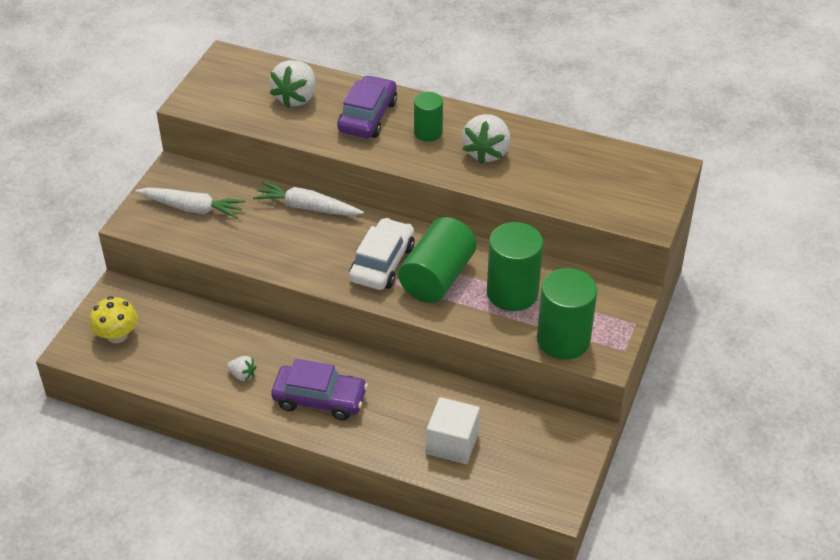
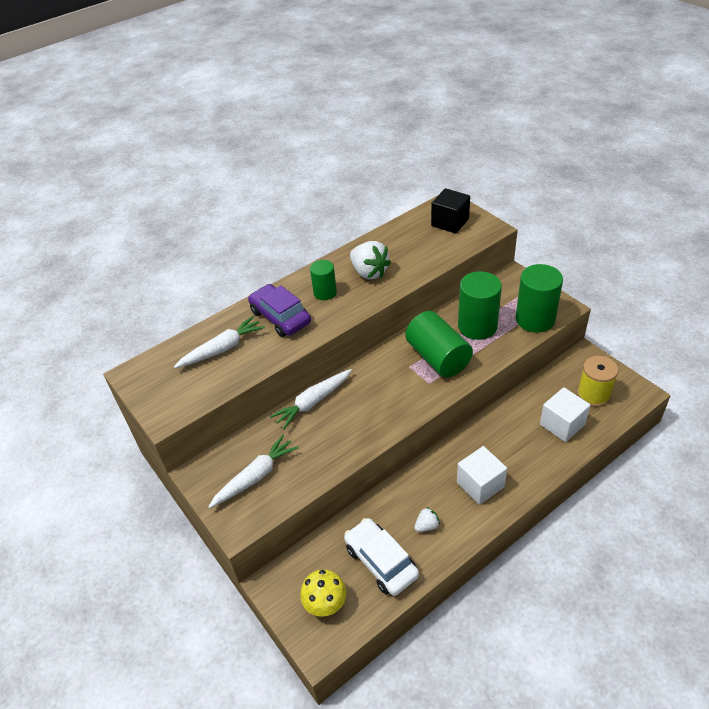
camera: 55 degrees left, 0 degrees up
white strawberry [270,60,316,108] -> white carrot [174,316,265,369]
purple car [271,359,368,420] -> white cube [457,446,507,505]
white car [349,218,414,290] -> white car moved to [344,518,419,596]
none -> black cube [431,188,470,234]
none -> yellow spool [577,356,618,407]

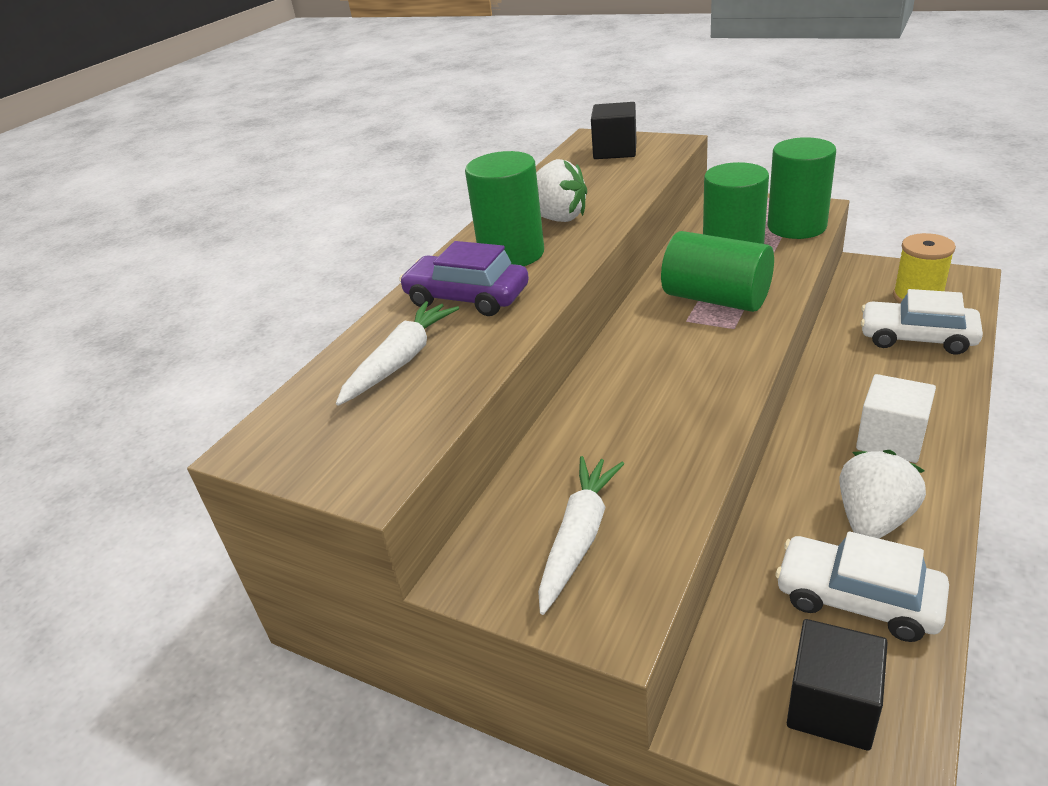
camera: 25 degrees left, 10 degrees down
white carrot [270,369,352,430] -> none
yellow mushroom [300,569,347,617] -> black cube [787,619,888,751]
green cylinder [310,260,337,300] -> green cylinder [465,151,544,266], size x1.71
white strawberry [414,507,440,532] -> white strawberry [839,450,926,538], size x1.99
white cube [540,387,590,442] -> white car [861,289,983,355]

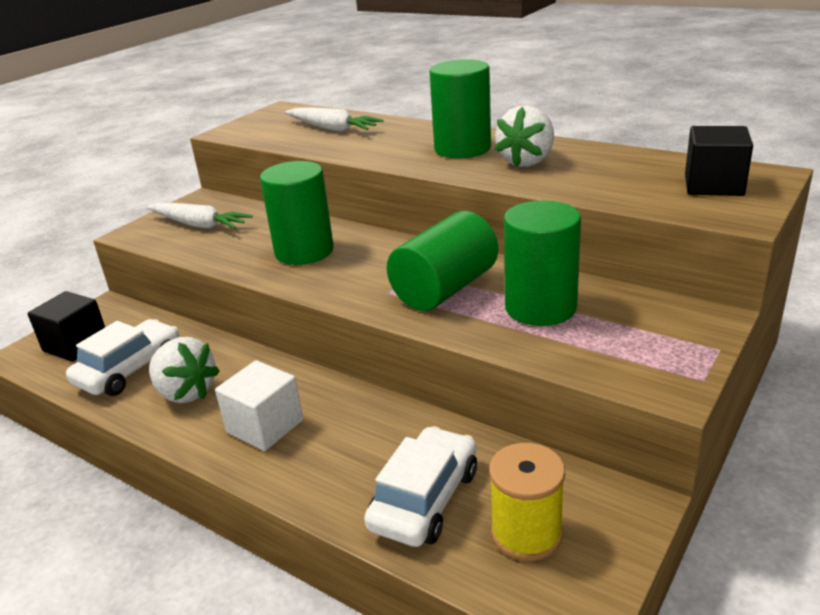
camera: 95 degrees right, 5 degrees down
purple car [399,241,529,316] -> none
green cylinder [768,137,836,239] -> green cylinder moved to [260,161,334,265]

